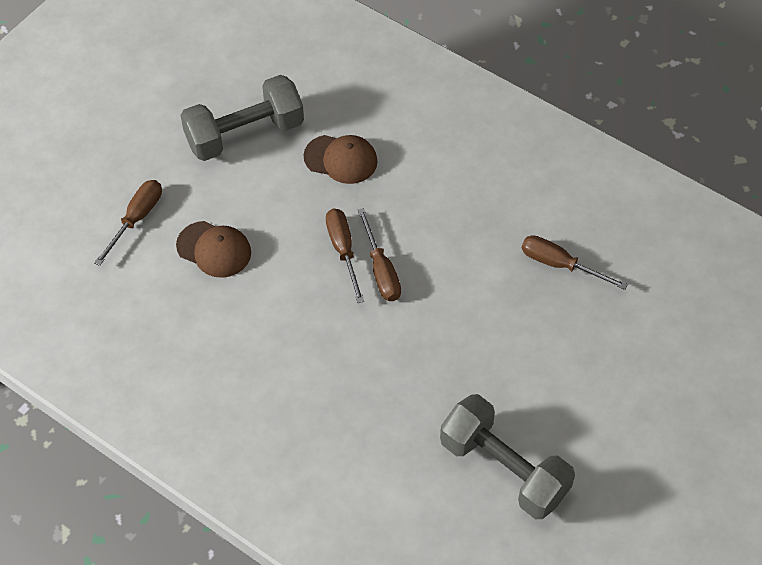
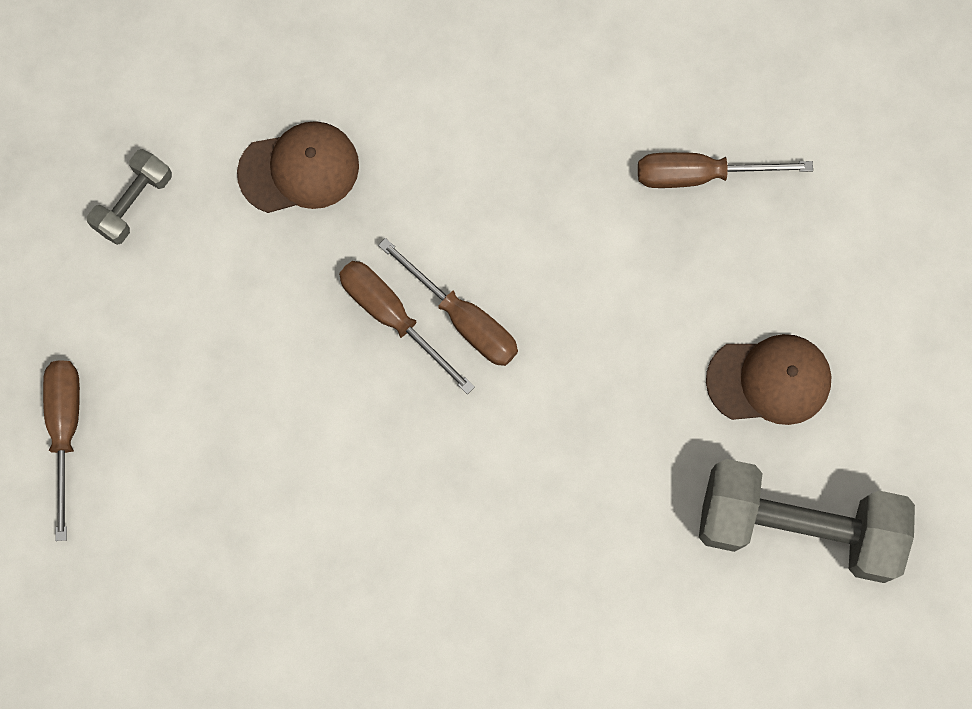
camera: 30 degrees left, 20 degrees up
brown cap [176,221,251,278] -> brown cap moved to [706,334,831,425]
grey dumbbell [181,75,304,161] -> grey dumbbell [87,149,172,245], size x0.48

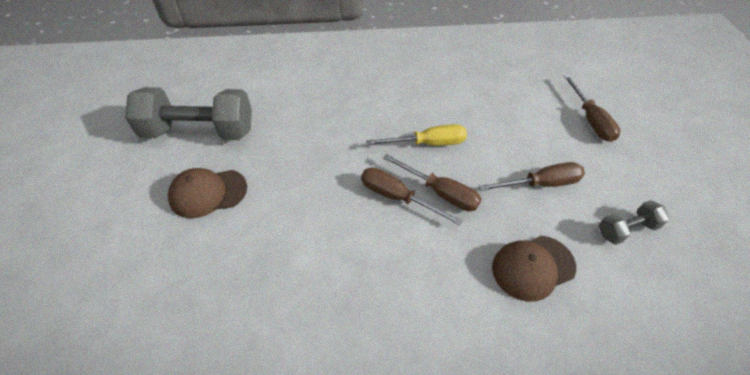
camera: 170 degrees right, 25 degrees down
grey dumbbell [87,149,172,245] -> grey dumbbell turned 45 degrees clockwise [599,200,669,245]
brown screwdriver [638,152,813,188] -> brown screwdriver moved to [479,162,585,191]
none -> yellow screwdriver [366,124,467,146]

